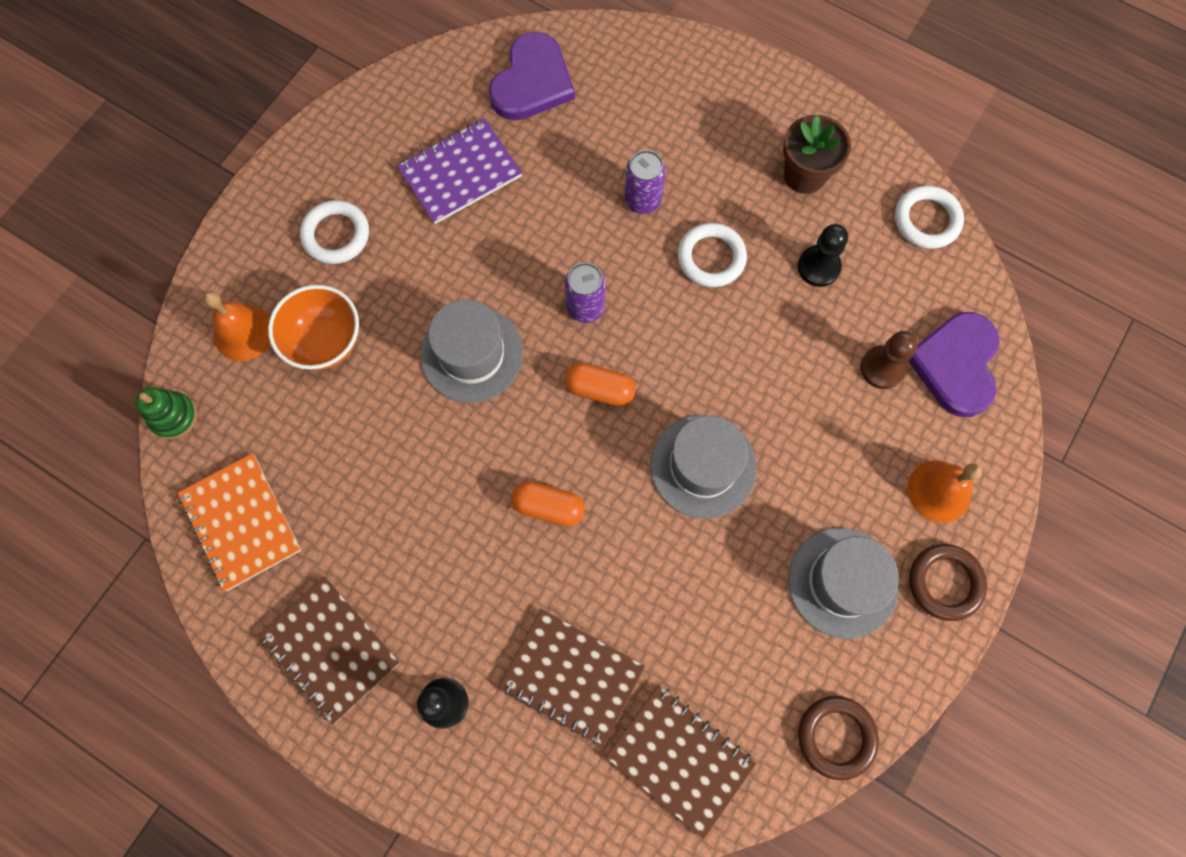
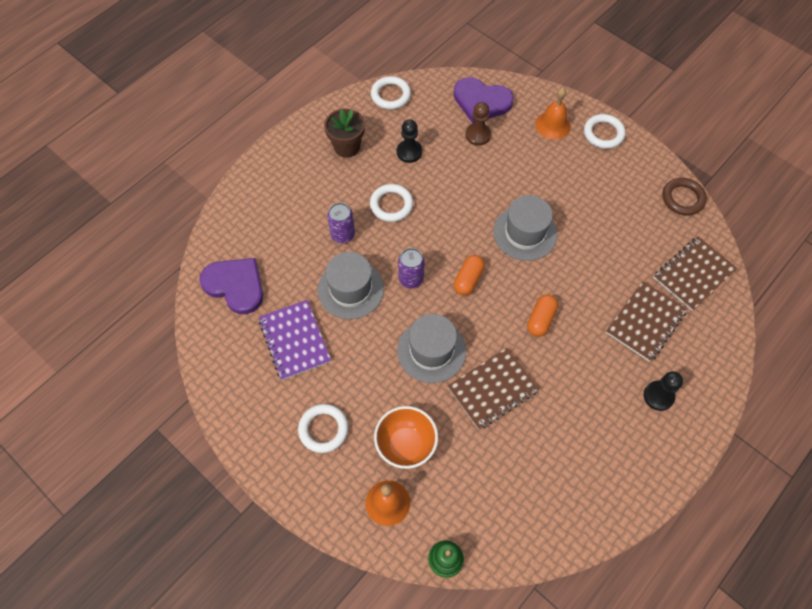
camera: 80 degrees left, 10 degrees down
orange notebook [178,453,301,592] -> none
brown notebook [258,576,400,725] -> brown notebook moved to [448,348,539,430]
grey hat [788,528,899,639] -> grey hat moved to [318,252,384,319]
brown ring [909,544,987,621] -> white ring [584,114,626,149]

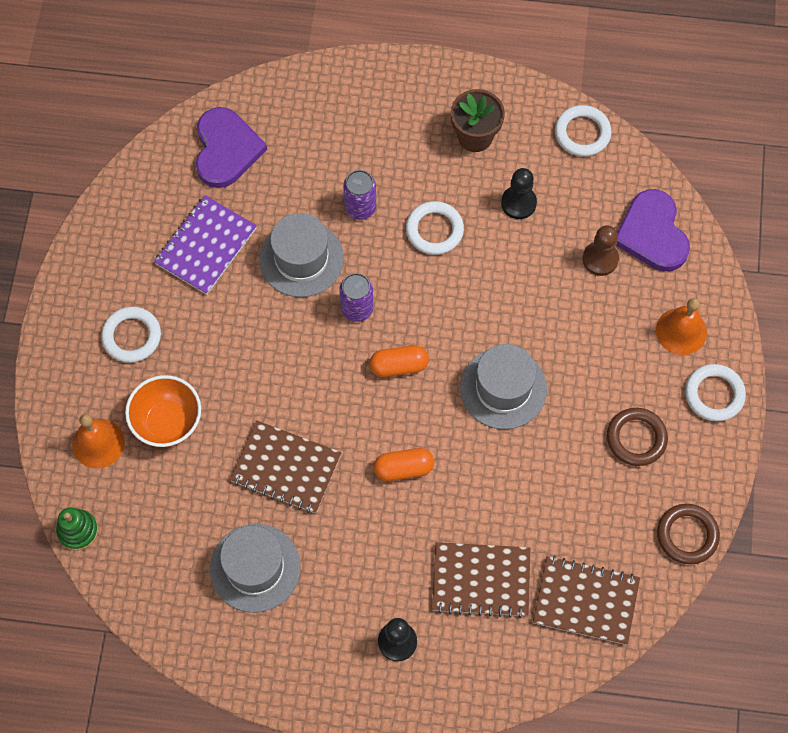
camera: 55 degrees right, 5 degrees up
grey hat [397,314,466,383] -> grey hat moved to [210,524,301,613]
none -> brown ring [607,408,668,466]

